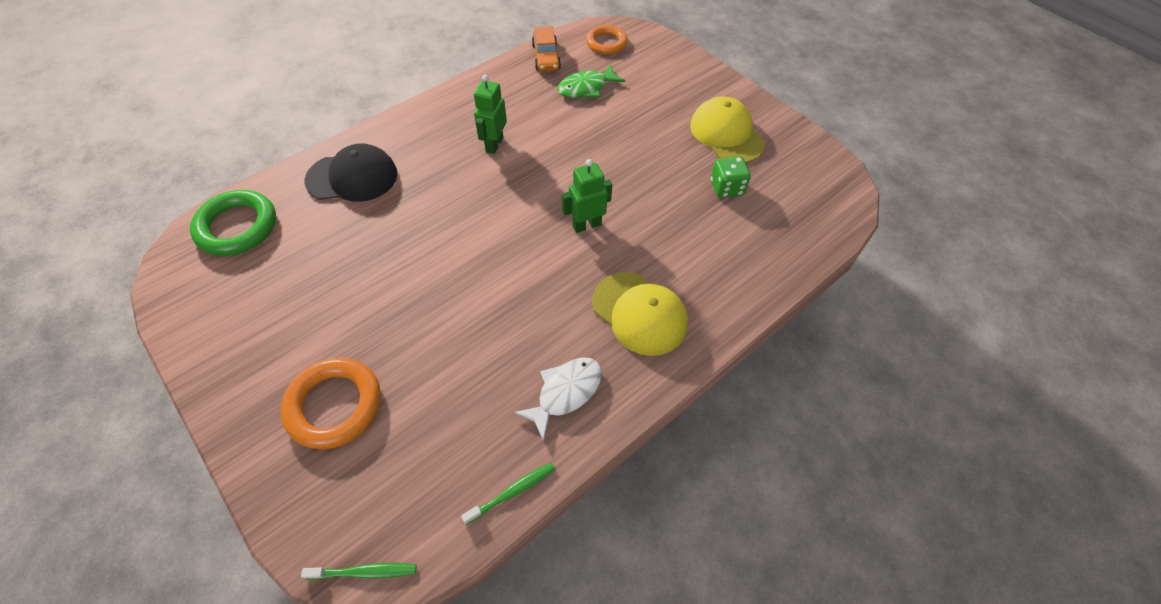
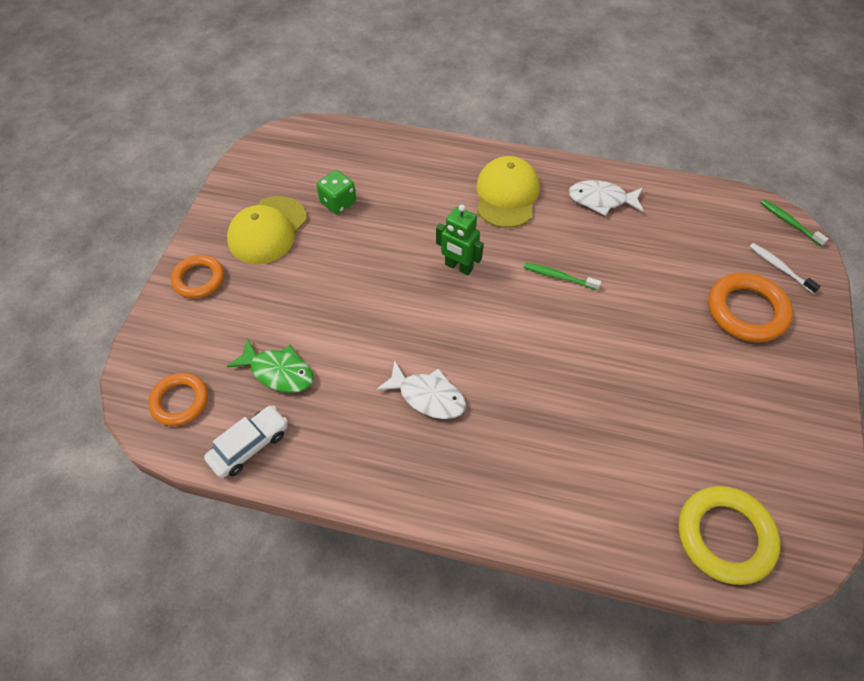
camera: 125 degrees left, 0 degrees up
green ring [190,190,276,256] -> yellow ring [678,486,780,585]
black cap [305,143,397,202] -> none
green toothbrush [461,462,555,525] -> green toothbrush moved to [523,262,601,290]
green robot [474,75,507,154] -> white fish [376,360,466,419]
orange car [532,26,561,72] -> white car [204,405,288,478]
none -> orange ring [171,255,224,299]
none -> white toothbrush [749,243,821,294]

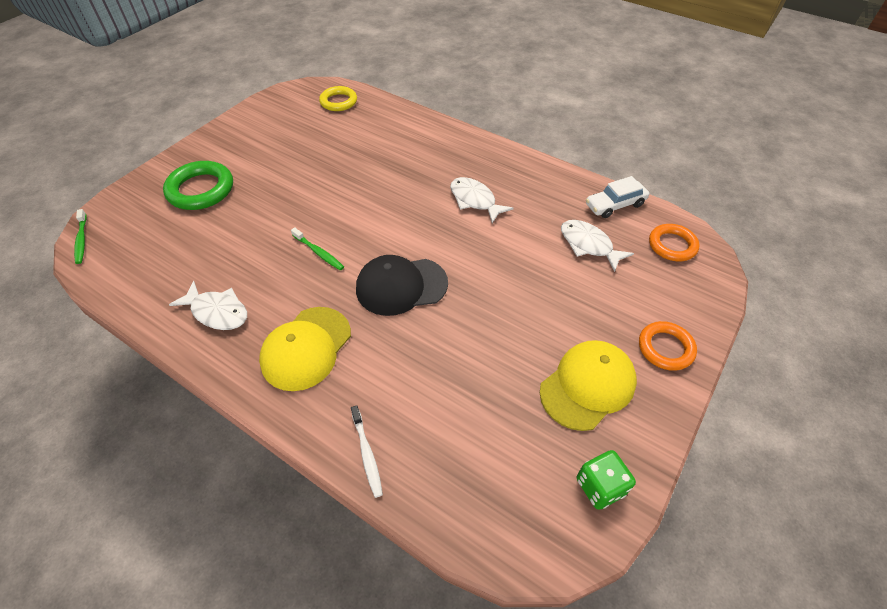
camera: 160 degrees left, 5 degrees down
green fish [227,338,314,393] -> white fish [561,220,634,272]
green dice [316,170,356,214] -> green dice moved to [577,450,636,510]
green robot [436,205,484,275] -> black cap [356,255,448,316]
yellow ring [678,486,780,585] -> yellow ring [319,86,357,111], size x0.66
orange ring [708,272,793,342] -> green ring [163,161,233,210]
white toothbrush [749,243,821,294] -> white toothbrush moved to [351,405,383,498]

